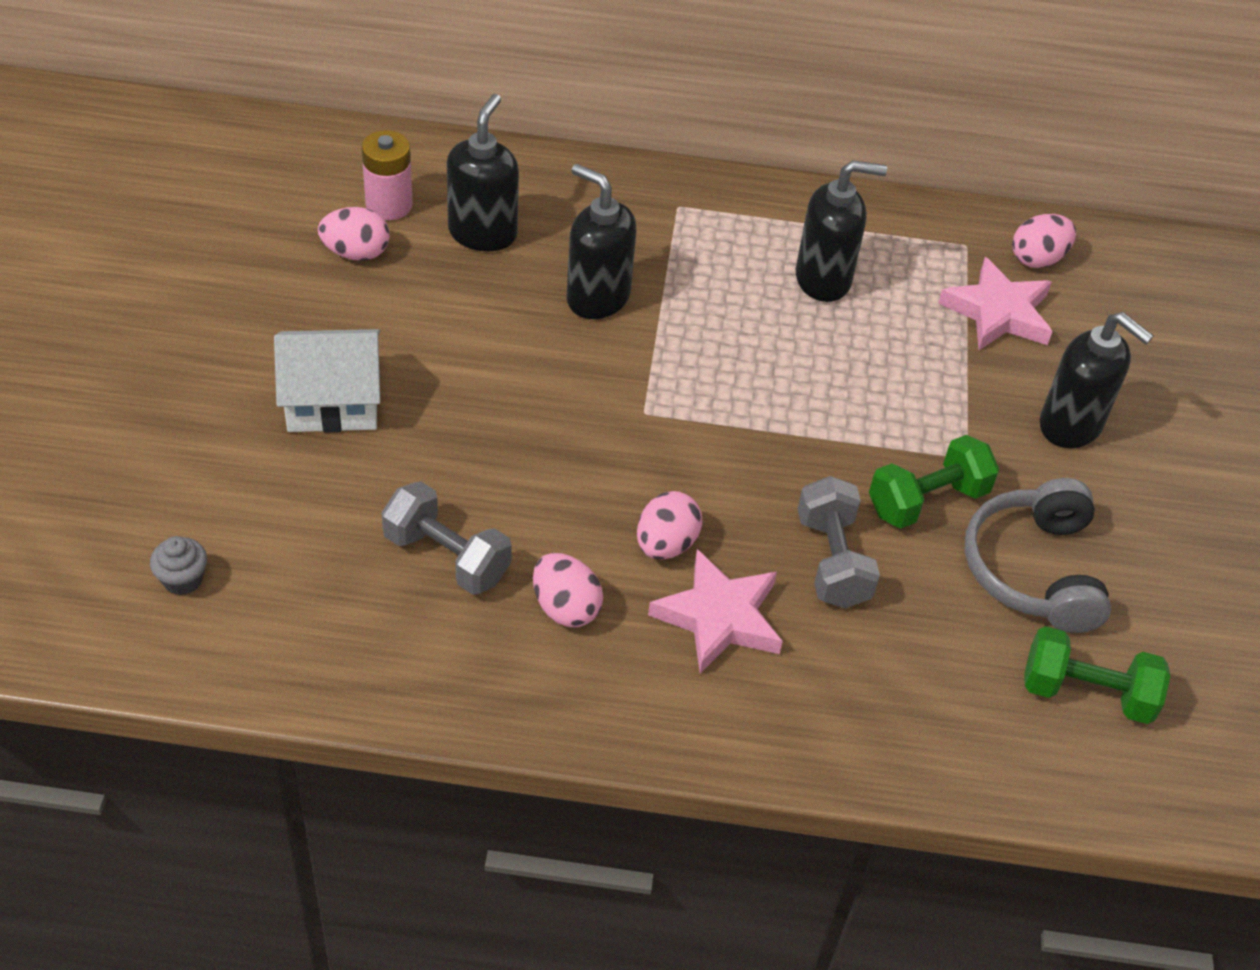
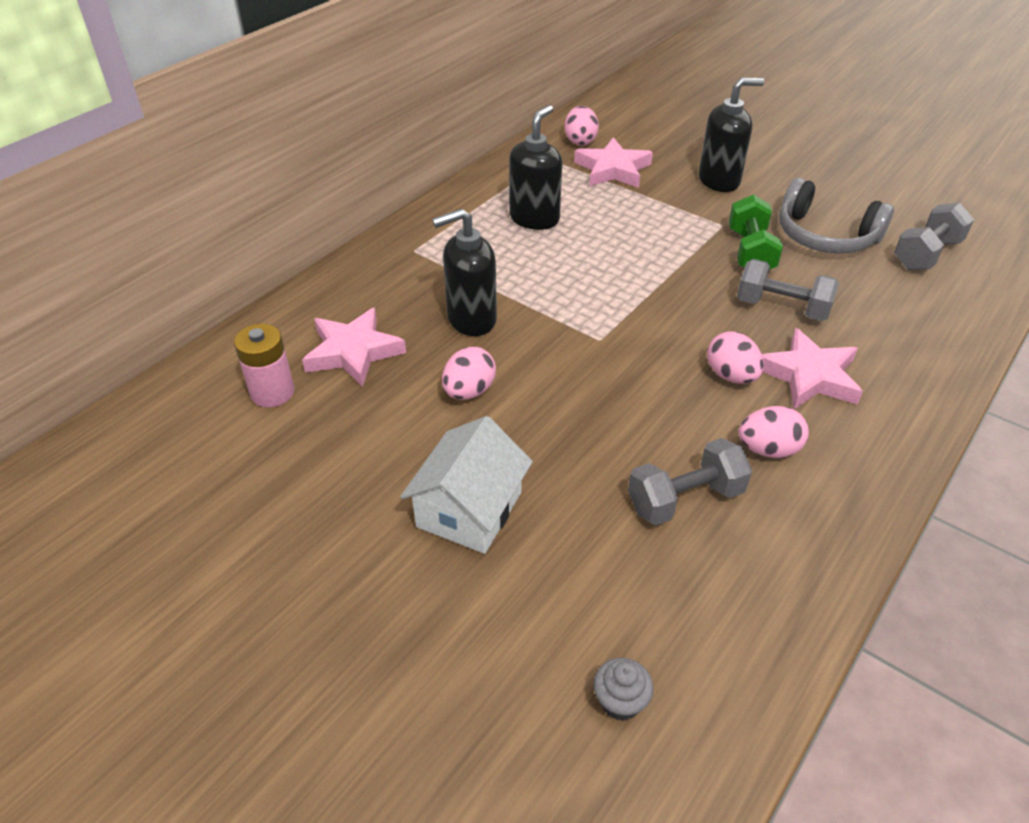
camera: 55 degrees left, 5 degrees down
pink egg [318,207,390,261] -> pink egg moved to [442,347,496,400]
black soap dispenser [447,94,519,251] -> pink star [302,308,406,387]
green dumbbell [1024,626,1171,724] -> grey dumbbell [894,203,974,270]

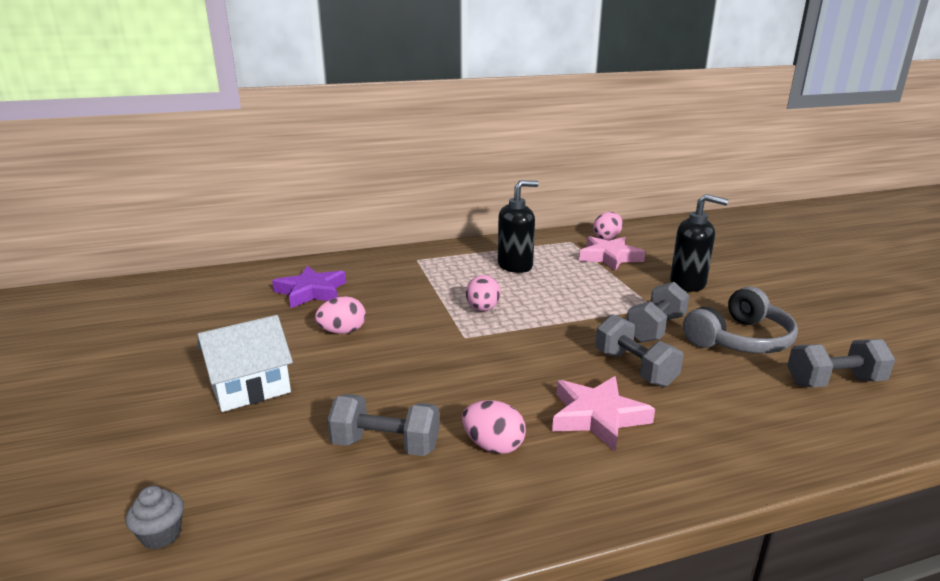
camera: 35 degrees right, 20 degrees down
pink battery [234,324,295,407] -> none
pink star [302,308,406,387] -> purple star [272,266,346,308]
black soap dispenser [432,208,497,336] -> none
pink egg [707,332,764,384] -> pink egg moved to [466,275,501,311]
green dumbbell [729,194,783,270] -> grey dumbbell [627,282,689,343]
grey headphones [779,178,894,254] -> grey headphones turned 105 degrees counterclockwise [683,286,798,353]

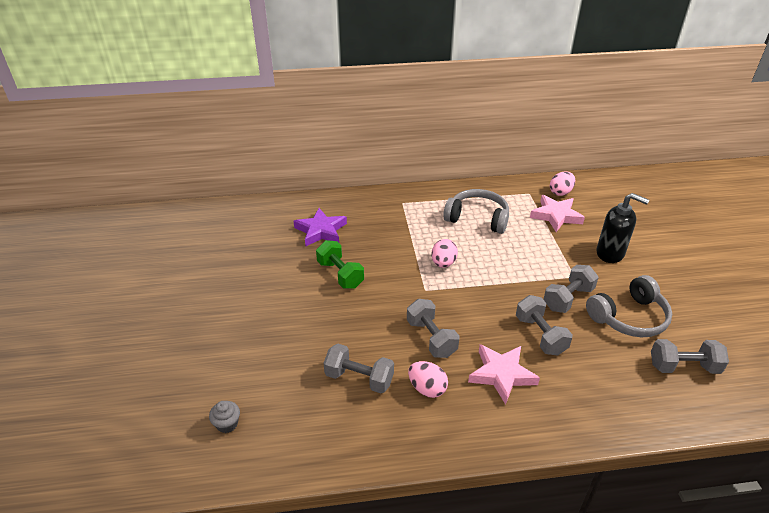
camera: 10 degrees right, 15 degrees up
white house [197,315,293,412] -> none
pink egg [315,296,366,334] -> green dumbbell [316,240,364,289]
black soap dispenser [498,180,539,273] -> grey headphones [443,189,509,234]
none -> grey dumbbell [407,299,460,358]

